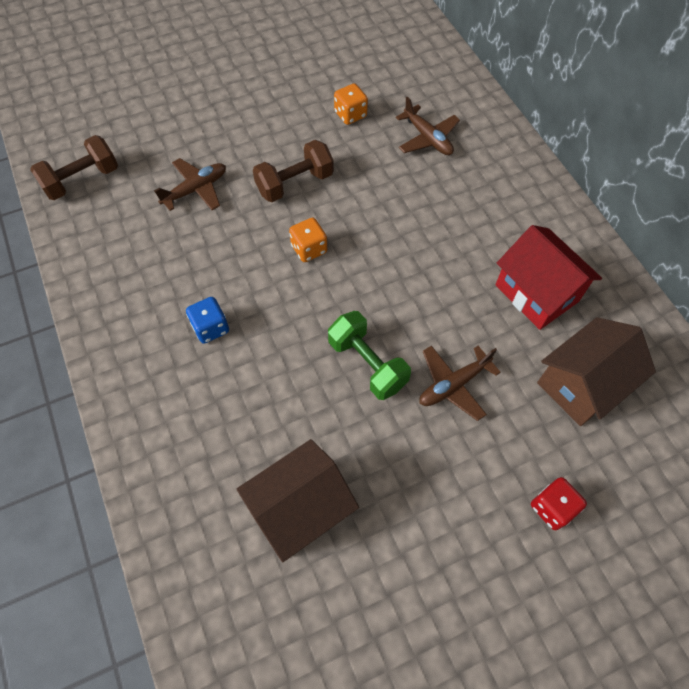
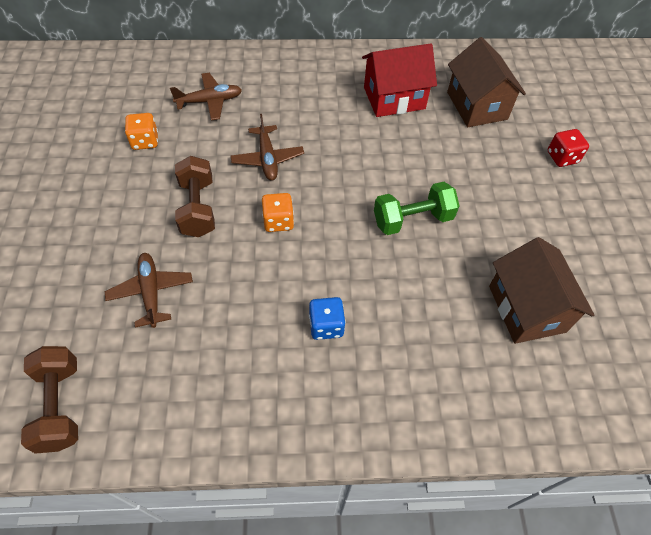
camera: 70 degrees left, 5 degrees down
brown plane [419,346,501,421] -> brown plane moved to [231,114,304,181]

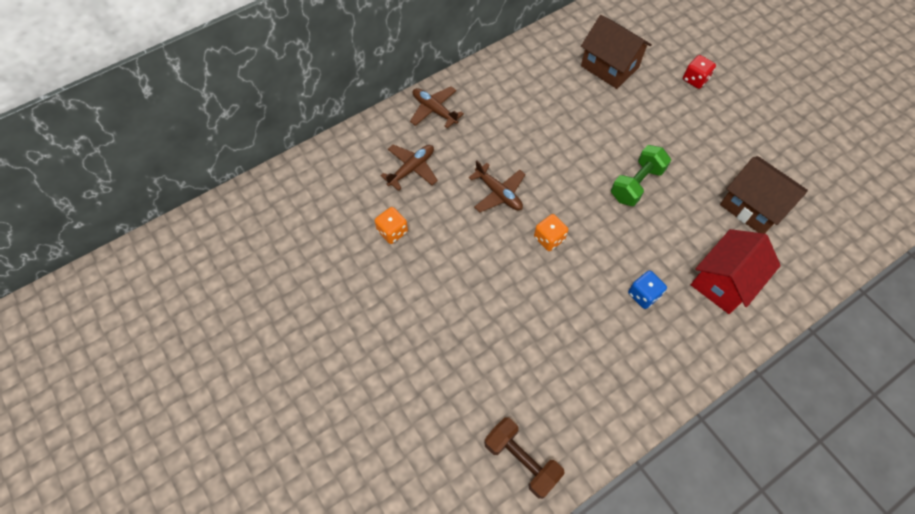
camera: 30 degrees left, 5 degrees up
brown plane [105,253,193,328] -> brown plane moved to [410,86,464,128]
brown dumbbell [175,156,215,237] -> none
red house [362,43,437,117] -> red house moved to [691,229,781,314]

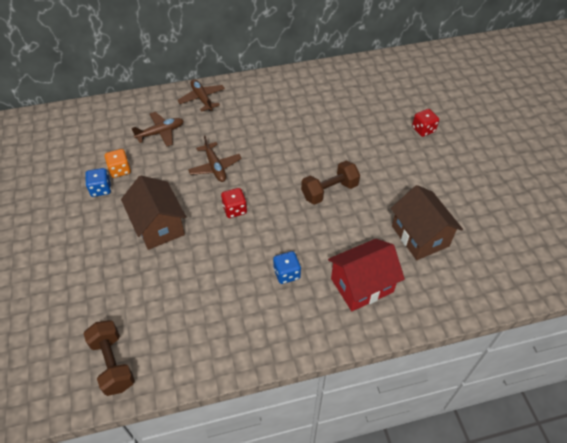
camera: 20 degrees right, 10 degrees down
orange dice [534,214,568,251] -> red dice [221,188,247,218]
brown house [581,15,652,89] -> brown house moved to [121,176,186,250]
green dumbbell [611,145,671,206] -> brown dumbbell [301,161,360,205]
none -> blue dice [85,168,111,197]

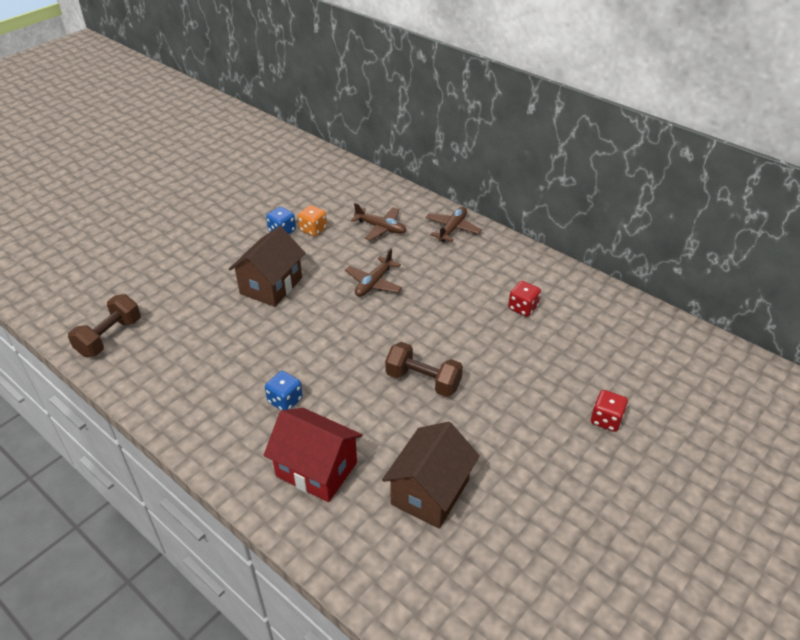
camera: 55 degrees right, 10 degrees down
red dice [221,188,247,218] -> red dice moved to [508,281,541,317]

